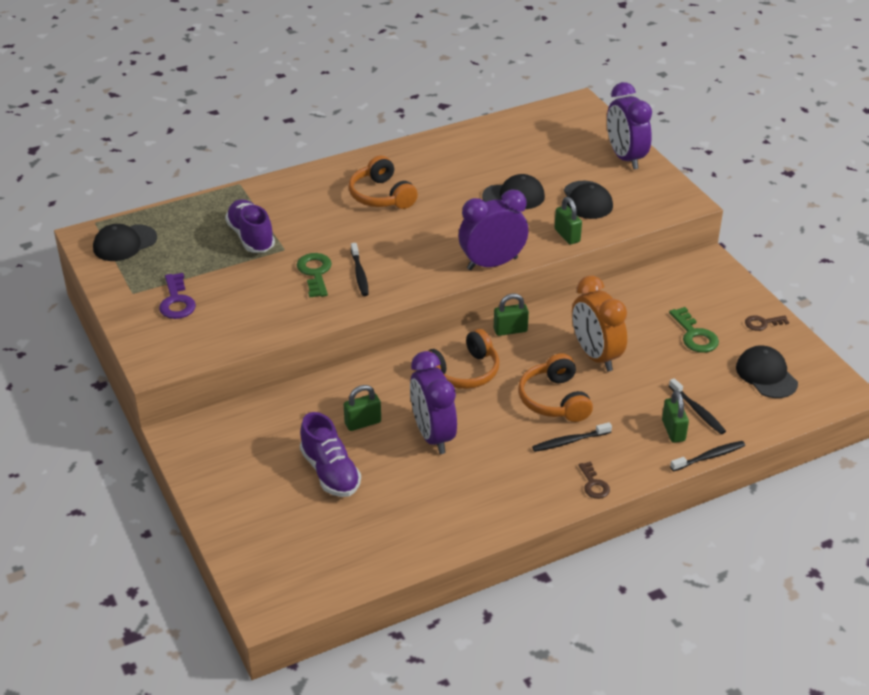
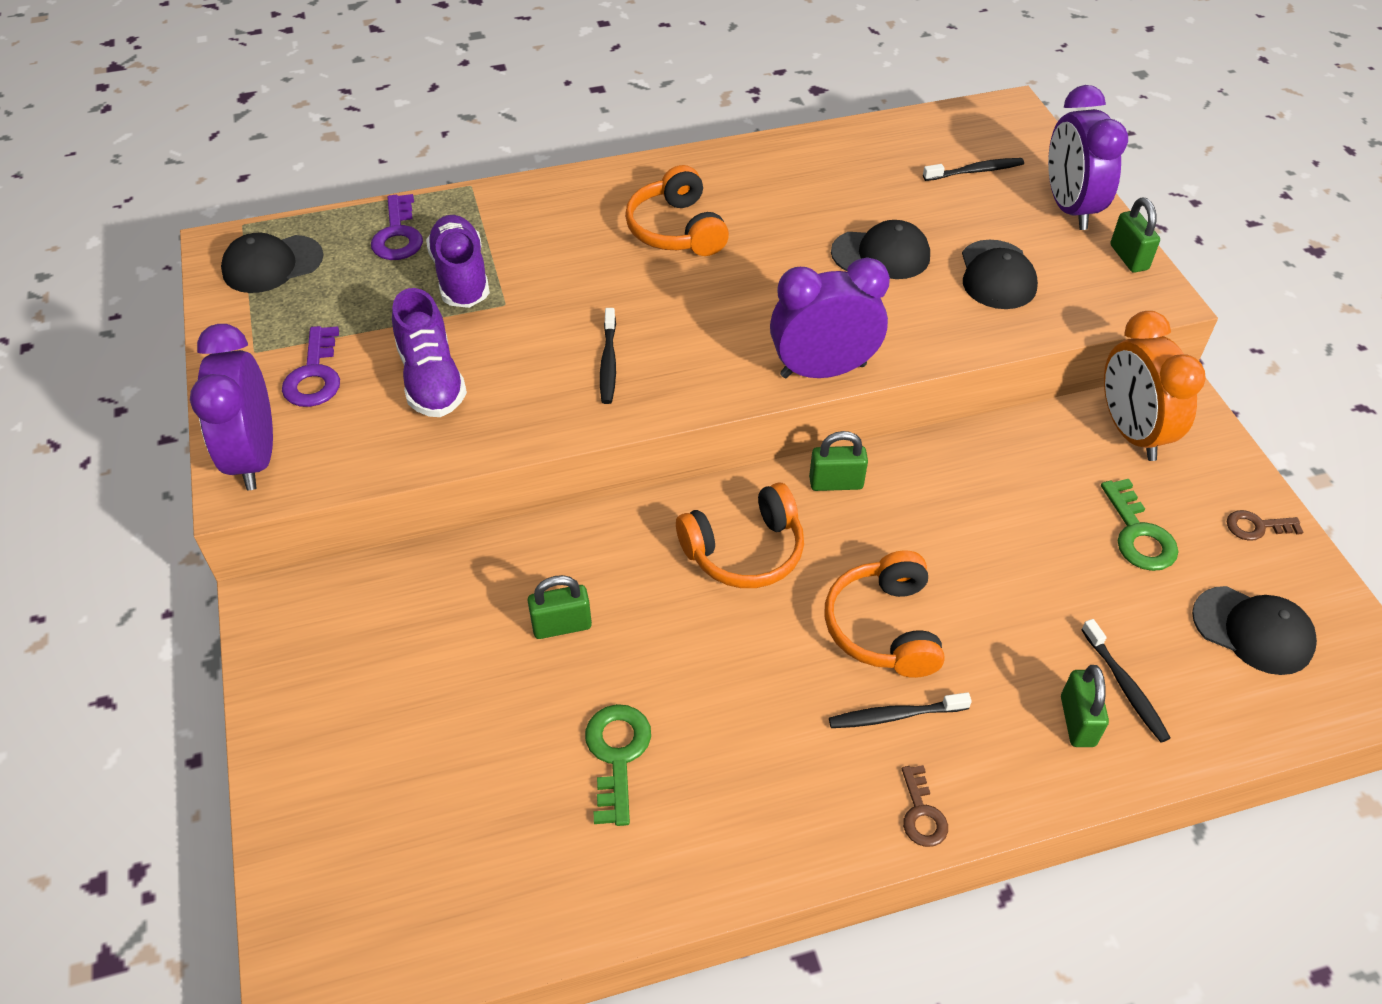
camera: 10 degrees right, 10 degrees up
green key [297,253,332,298] -> green key moved to [585,704,651,826]
purple shoe [300,412,361,497] -> purple shoe moved to [392,288,467,417]
purple clock [410,351,457,454] -> purple clock moved to [190,324,273,490]
green padlock [555,197,582,245] -> green padlock moved to [1110,198,1160,273]
orange clock [572,275,627,372] -> orange clock moved to [1104,311,1206,461]
black toothbrush [670,441,745,471] -> black toothbrush moved to [923,158,1024,181]
black cap [736,345,798,398] -> black cap turned 135 degrees clockwise [1192,586,1317,675]
none -> purple key [371,194,423,260]

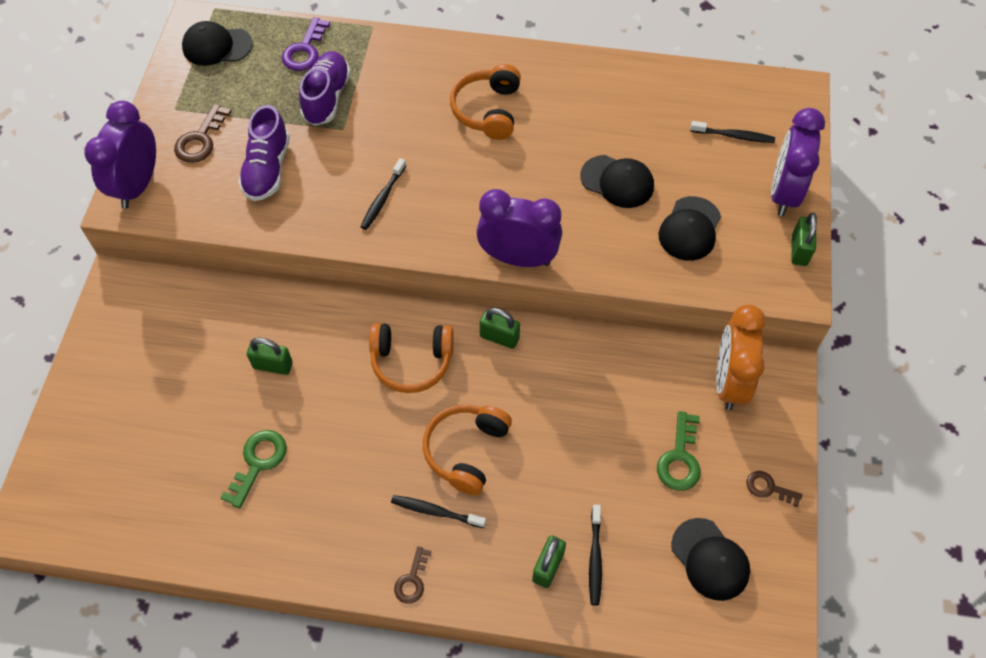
camera: 25 degrees right, 10 degrees up
purple key [282,326,340,407] -> brown key [174,104,231,163]

